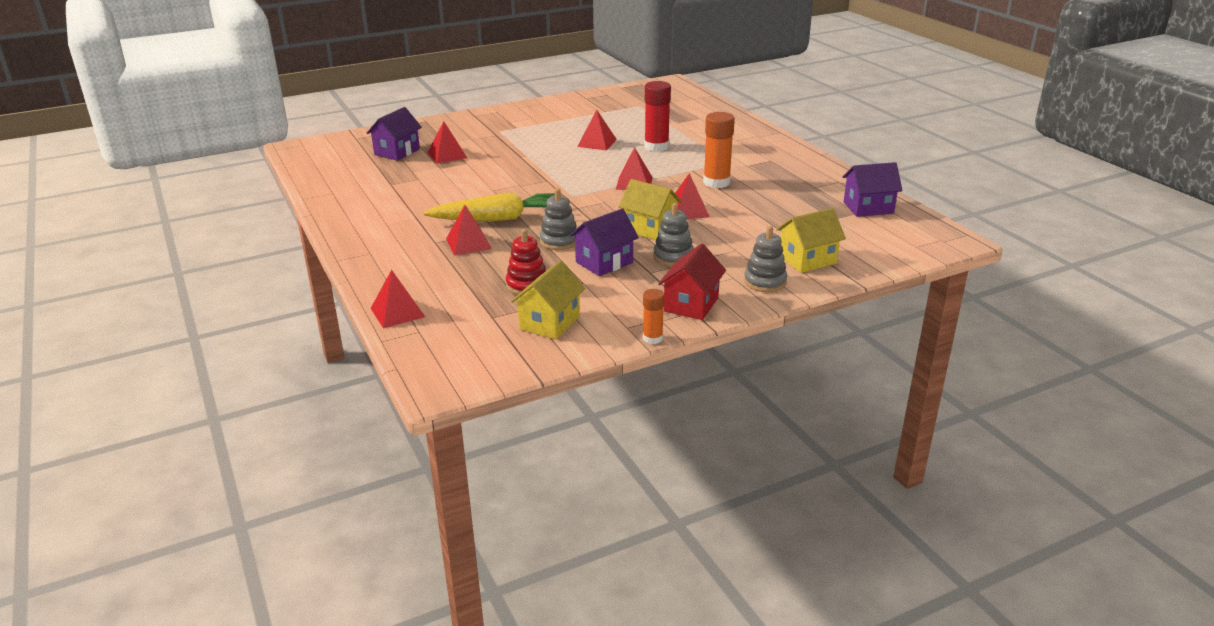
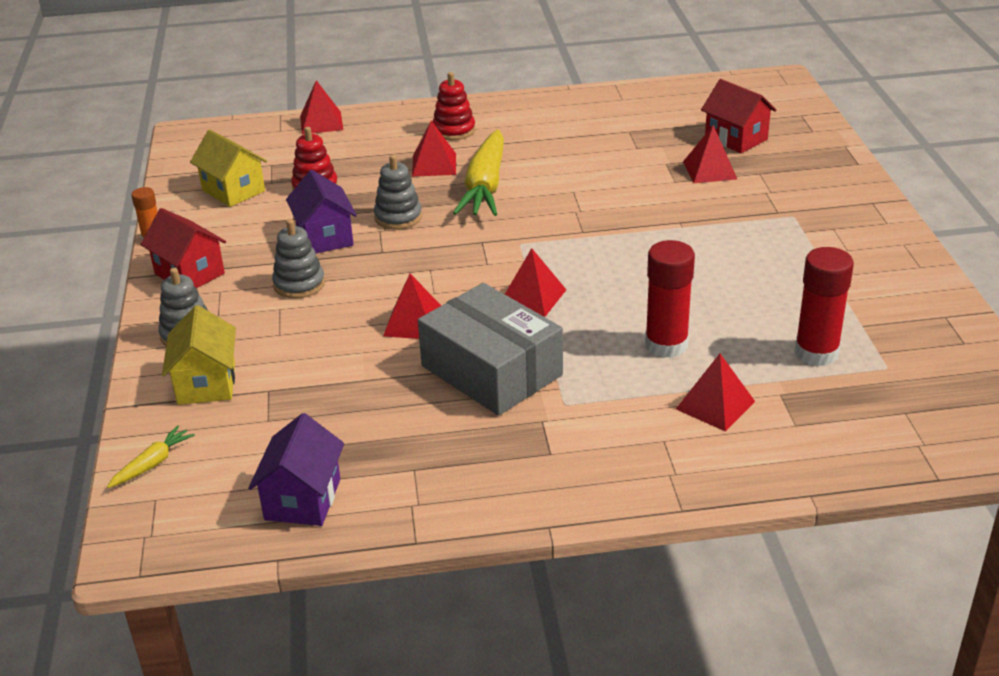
camera: 110 degrees right, 5 degrees up
purple house [367,107,422,161] -> red house [701,79,777,153]
red pyramid [577,110,617,151] -> red pyramid moved to [676,354,755,432]
yellow house [619,179,682,240] -> none
orange glue stick [703,112,735,188] -> grey box [418,283,563,416]
none -> yellow carrot [107,425,195,488]
none -> red stacking toy [433,72,475,140]
none -> red glue stick [794,247,854,366]

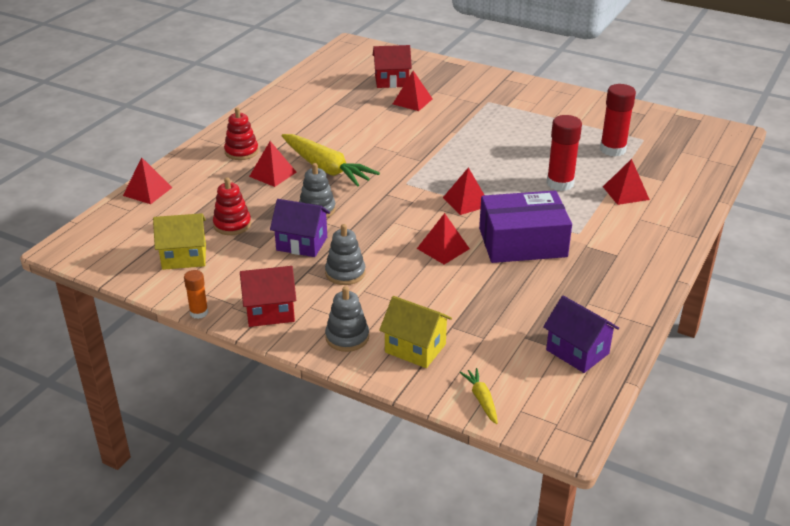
camera: 55 degrees left, 0 degrees up
grey box [418,283,563,416] -> purple box [479,191,572,263]

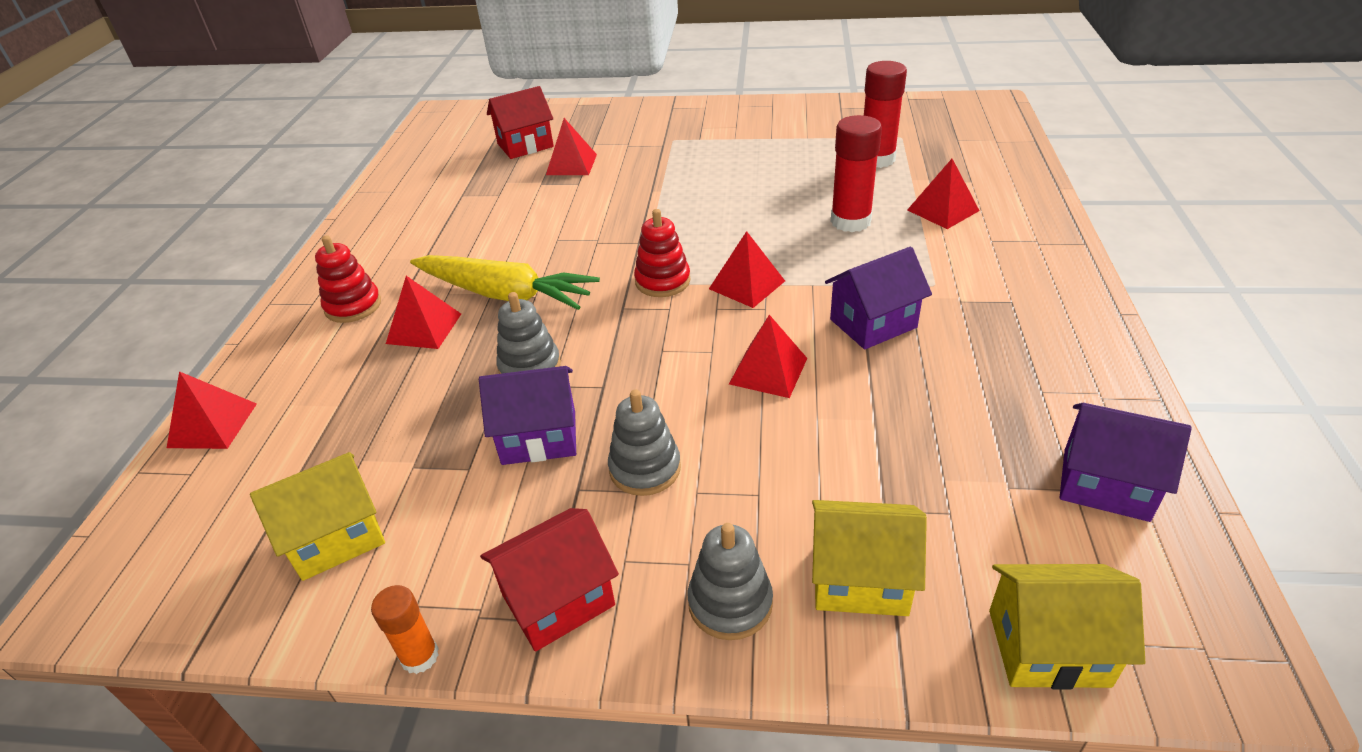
camera: 20 degrees left, 5 degrees up
red stacking toy [213,177,251,235] -> red stacking toy moved to [634,209,691,297]
yellow carrot [460,368,498,424] -> yellow house [989,564,1145,690]
purple box [479,191,572,263] -> purple house [825,247,932,349]

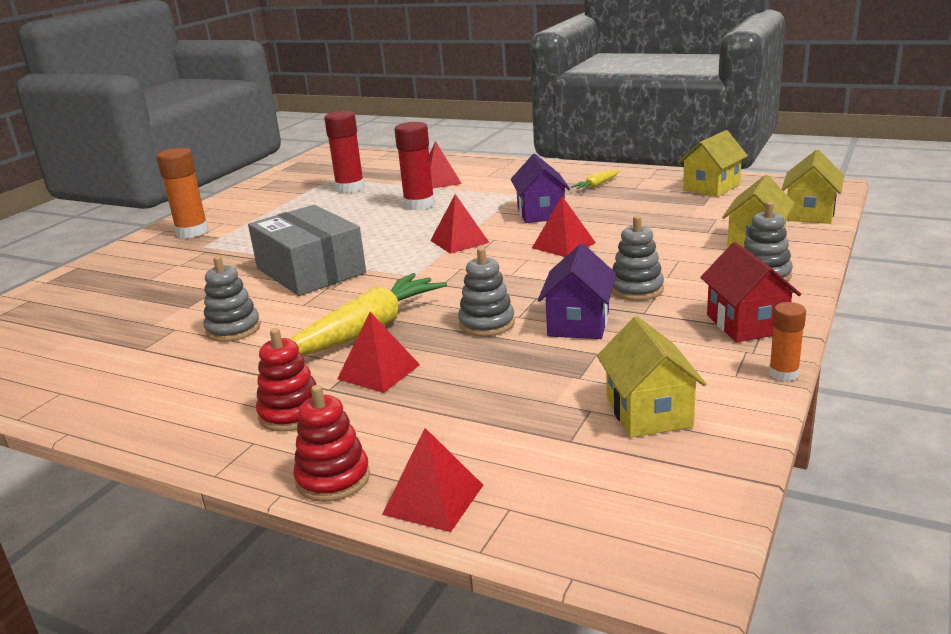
camera: 70 degrees left, 15 degrees down
red house [487,86,554,159] -> none
red pyramid [546,118,597,175] -> none
red stacking toy [634,209,691,297] -> red stacking toy moved to [293,385,370,502]
purple house [1059,403,1191,522] -> yellow house [678,130,748,197]
none -> orange glue stick [156,148,209,238]
none -> grey stacking toy [203,256,261,342]
none -> grey box [248,205,366,296]
none -> yellow carrot [571,170,619,190]

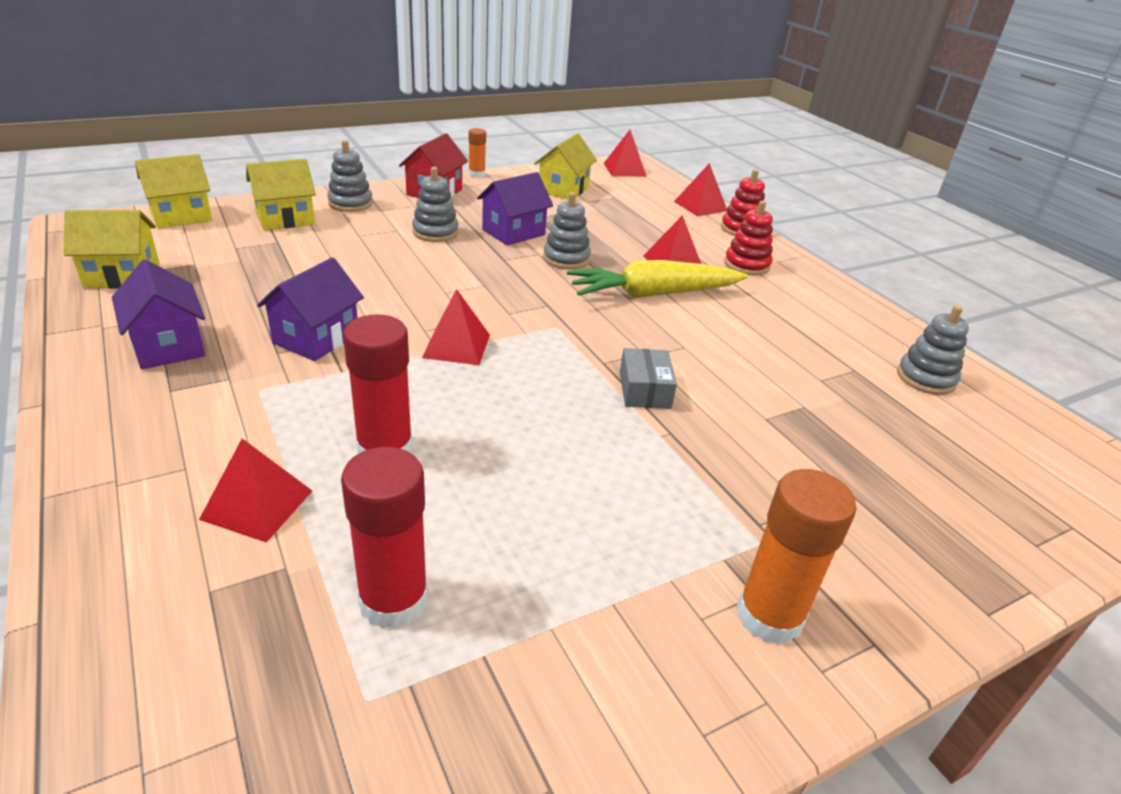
camera: 150 degrees left, 10 degrees up
grey stacking toy [203,256,261,342] -> grey stacking toy moved to [897,305,969,395]
grey box [248,205,366,296] -> grey box [620,348,677,409], size x0.48
red pyramid [532,196,596,257] -> red pyramid moved to [604,130,646,176]
yellow carrot [571,170,619,190] -> purple house [112,259,205,369]

